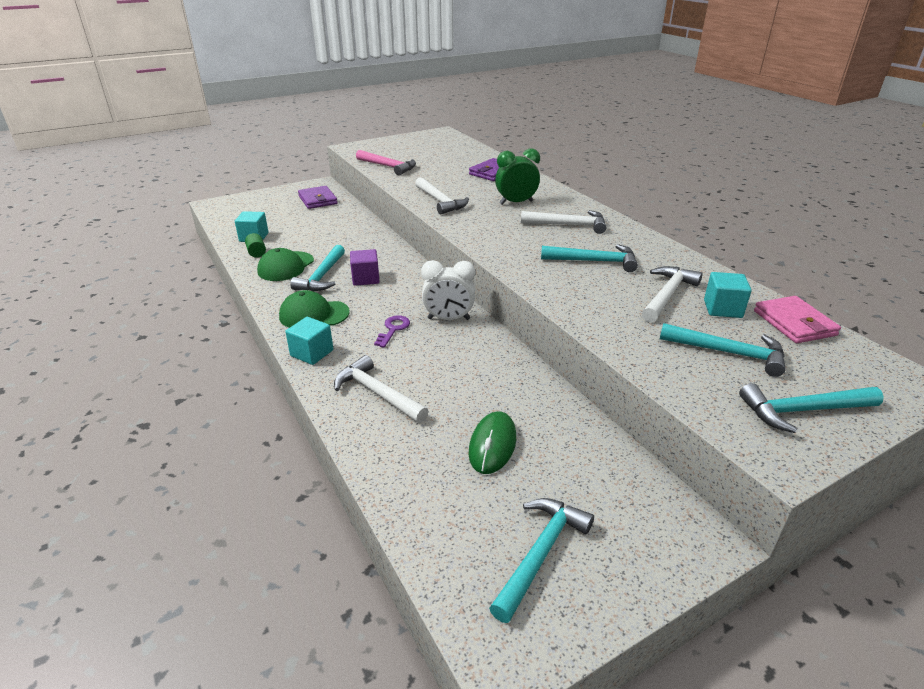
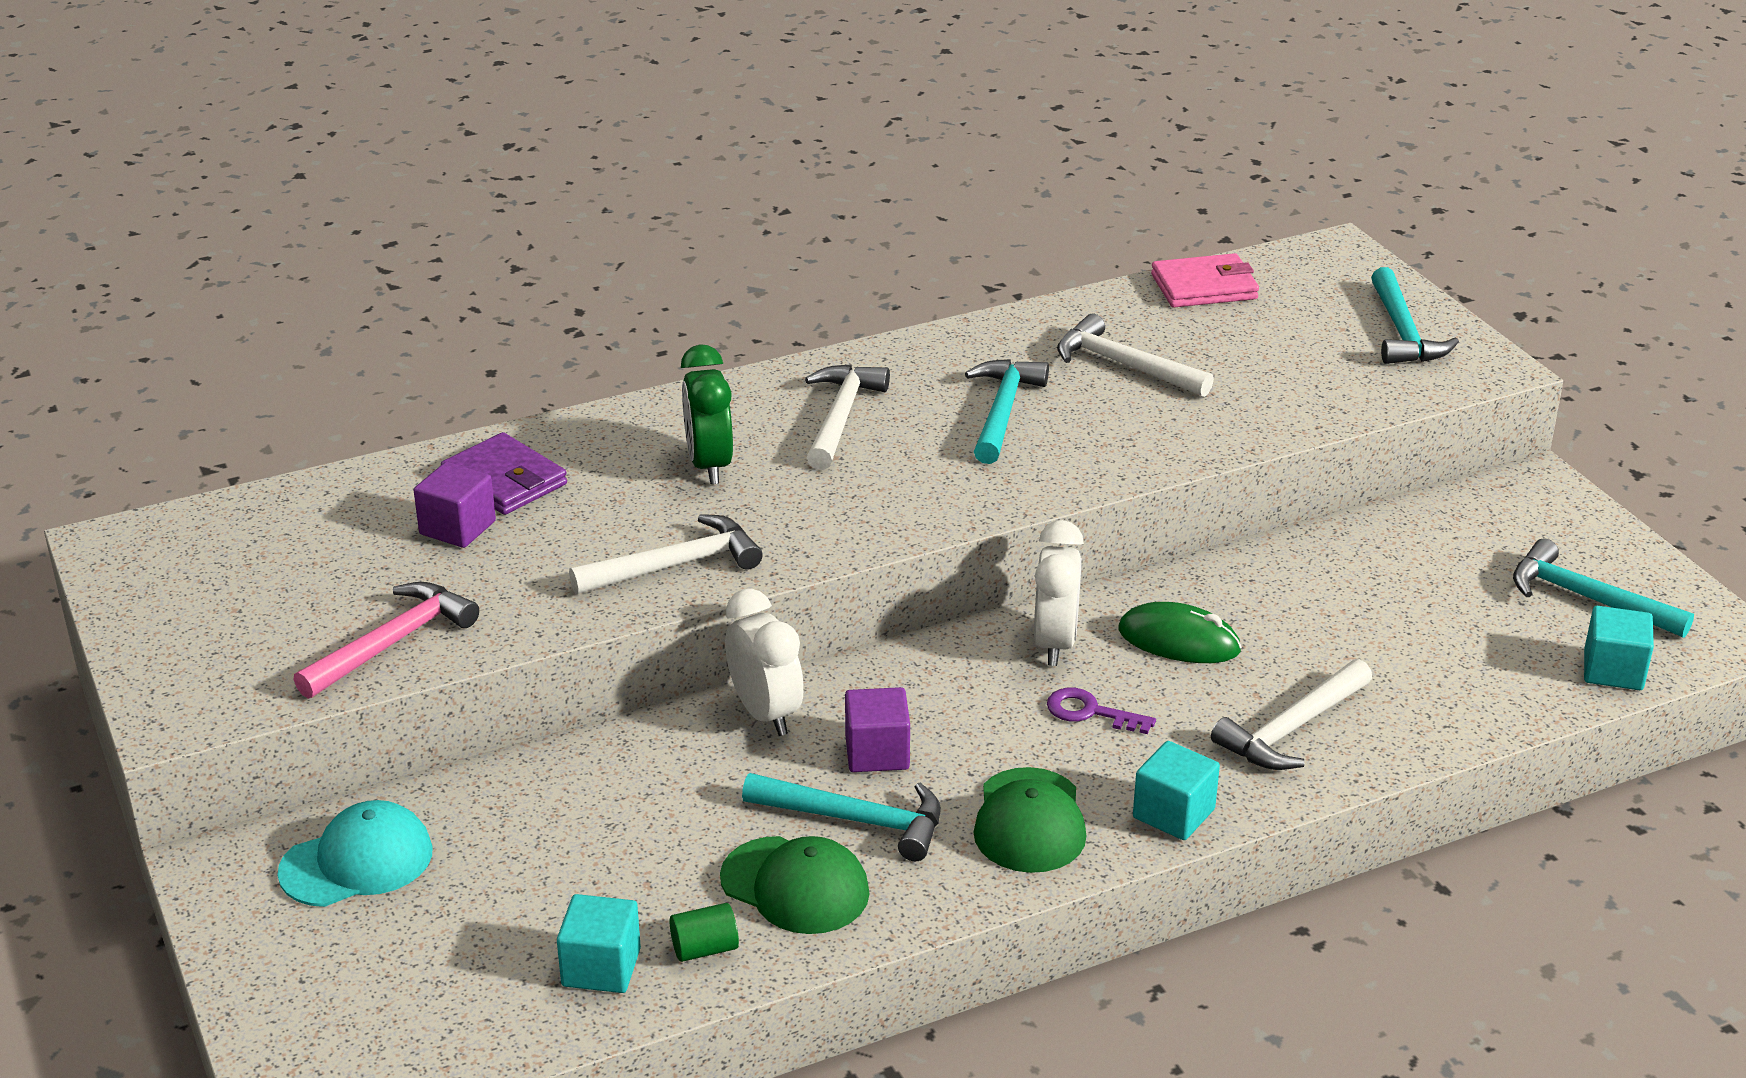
camera: 85 degrees left, 0 degrees up
purple wallet [298,186,338,209] -> turquoise cap [277,800,433,907]
green mouse [468,411,516,474] -> green mouse moved to [1118,602,1242,663]
turquoise hammer [660,323,786,377] -> none
turquoise cube [704,272,752,318] -> turquoise cube moved to [1584,606,1654,690]
none -> purple cube [414,462,496,548]
none -> white clock [725,589,804,736]

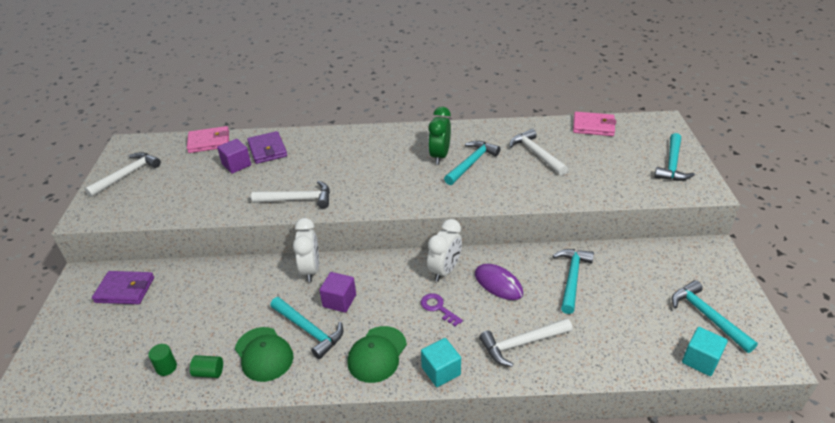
camera: 25 degrees right, 5 degrees up
turquoise cap [277,800,433,907] -> purple wallet [92,271,154,304]
pink hammer [293,582,479,699] -> none
turquoise cube [557,894,641,993] -> green cylinder [148,344,177,376]
green clock [681,344,733,484] -> green clock moved to [428,107,451,165]
white hammer [805,364,890,470] -> white hammer moved to [85,152,161,197]
green mouse [1118,602,1242,663] -> purple mouse [475,264,523,300]
none -> pink wallet [187,126,229,153]
none -> turquoise hammer [553,249,594,314]

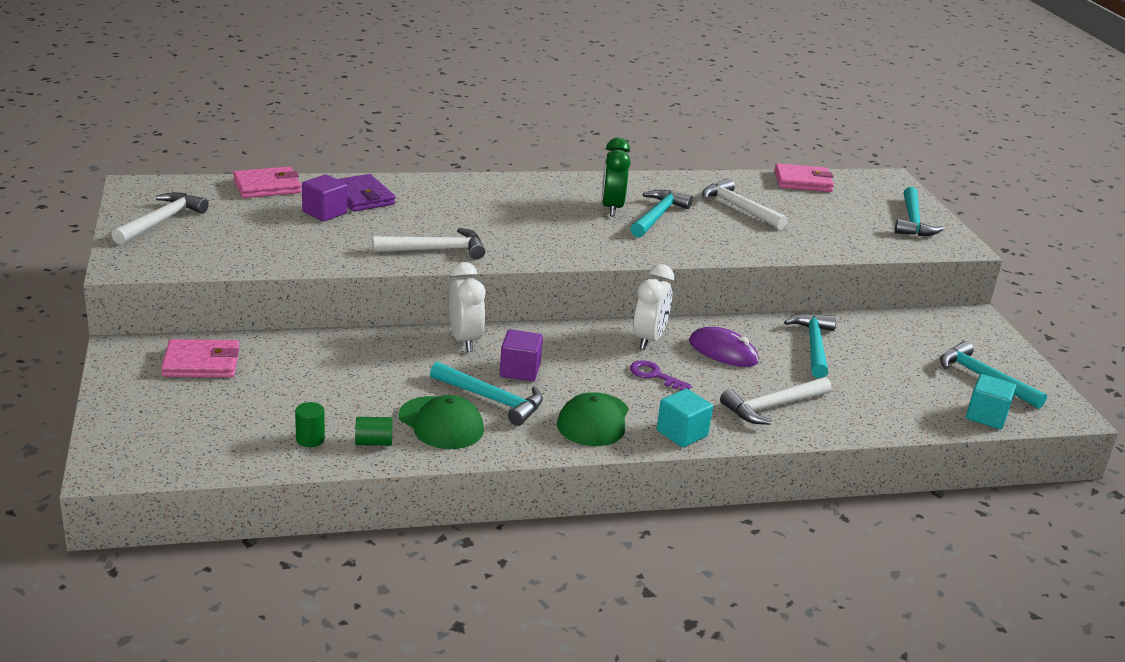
camera: 15 degrees left, 10 degrees down
purple wallet [92,271,154,304] -> pink wallet [161,339,240,378]

